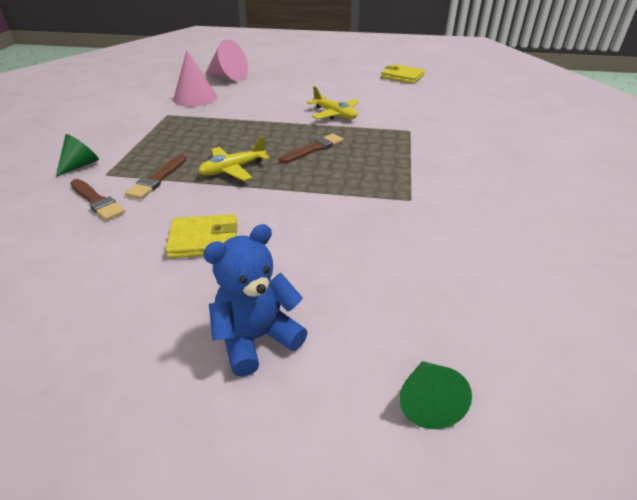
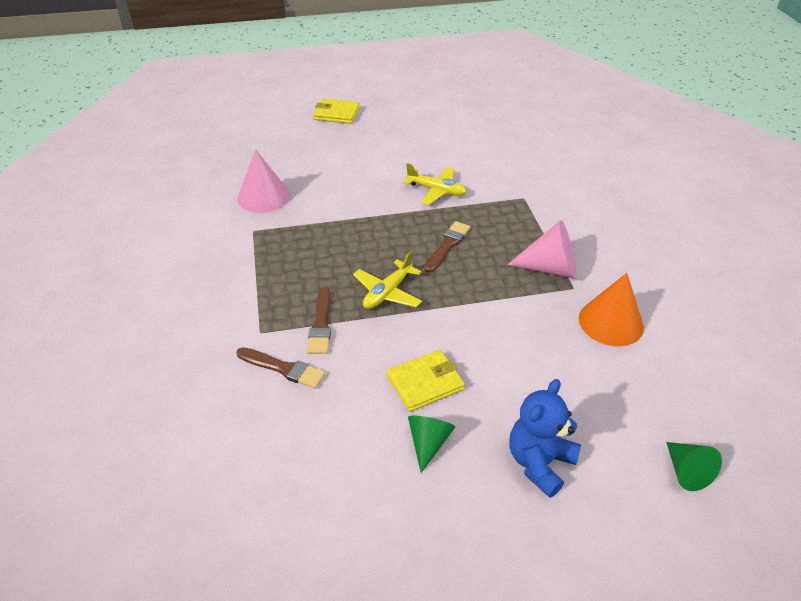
camera: 20 degrees left, 5 degrees up
green cone [56,134,99,177] -> green cone moved to [408,416,455,473]
pink cone [206,39,248,82] -> pink cone moved to [507,220,576,279]
yellow wallet [381,64,425,84] -> yellow wallet moved to [313,98,360,124]
none -> orange cone [579,273,644,346]

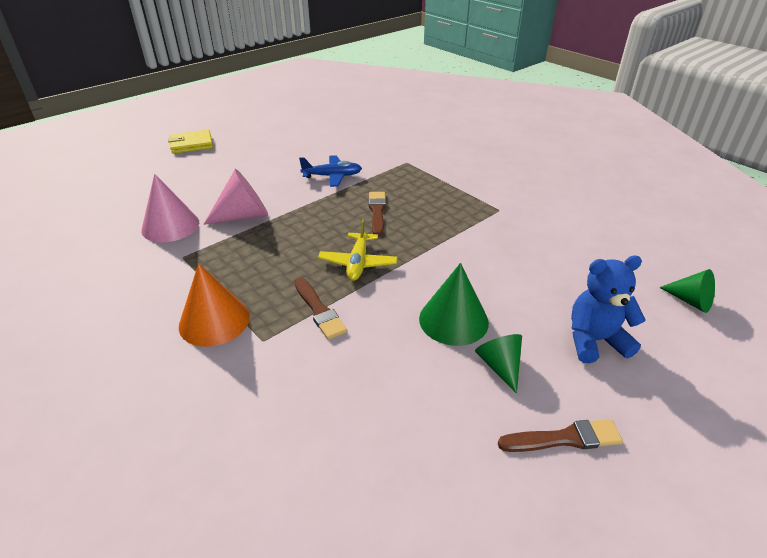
camera: 30 degrees left, 5 degrees down
brown brush [236,347,326,389] -> brown brush moved to [498,419,623,452]
yellow wallet [387,350,465,412] -> green cone [419,263,489,346]
yellow plane [404,163,467,205] -> blue plane [299,155,362,187]
pink cone [507,220,576,279] -> pink cone moved to [203,169,268,225]
blue teddy bear [509,379,581,498] -> blue teddy bear turned 75 degrees clockwise [571,256,646,363]
orange cone [579,273,644,346] -> orange cone moved to [179,264,250,347]

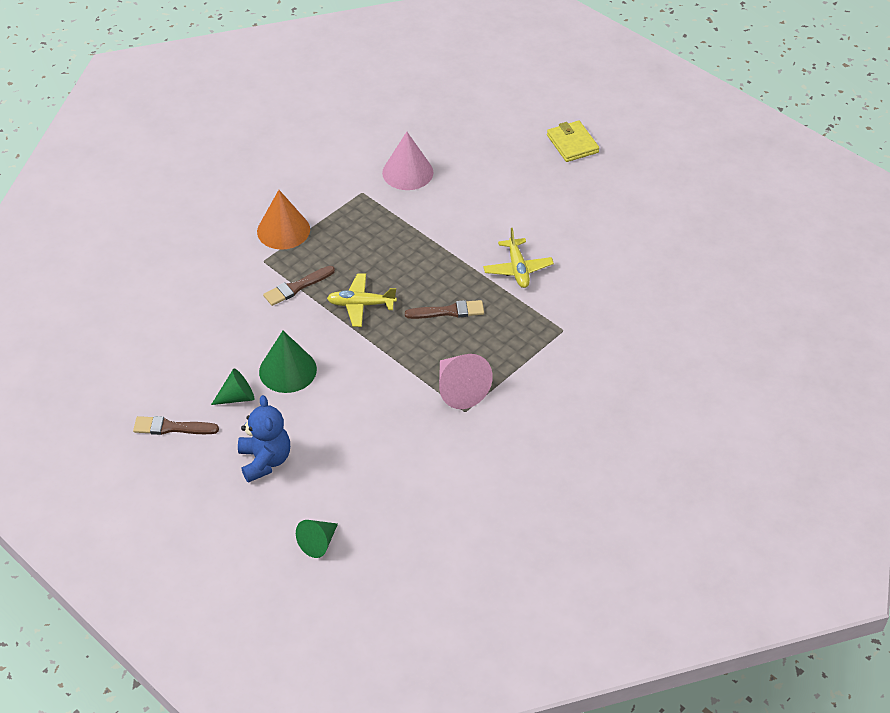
camera: 85 degrees right, 10 degrees up
pink cone [203,169,268,225] -> pink cone moved to [439,354,493,409]
blue plane [299,155,362,187] -> yellow plane [483,228,554,288]
brown brush [498,419,623,452] -> brown brush turned 105 degrees clockwise [133,416,219,435]

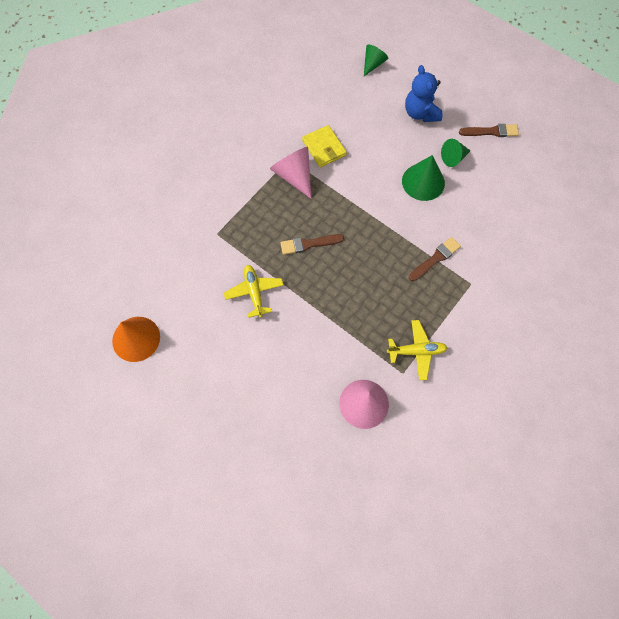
camera: 175 degrees right, 20 degrees up
orange cone [257,190,310,250] -> orange cone moved to [112,317,160,362]
yellow plane [327,273,397,327] -> yellow plane moved to [387,320,448,380]
yellow wallet [547,121,599,162] -> yellow wallet moved to [302,125,347,167]

